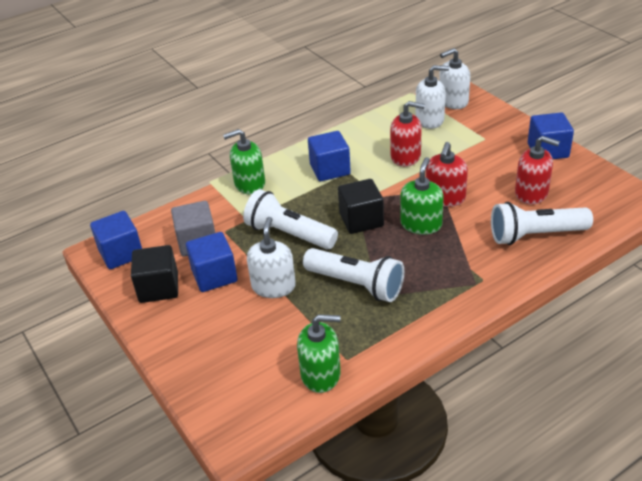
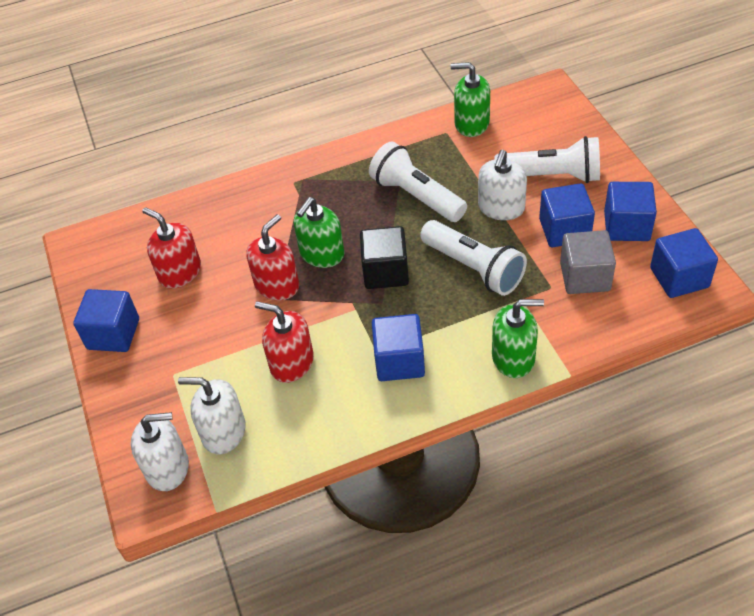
camera: 165 degrees left, 10 degrees up
black cube [131,245,178,303] -> blue cube [604,182,657,241]
white flashlight [491,202,593,245] -> white flashlight moved to [495,136,600,183]

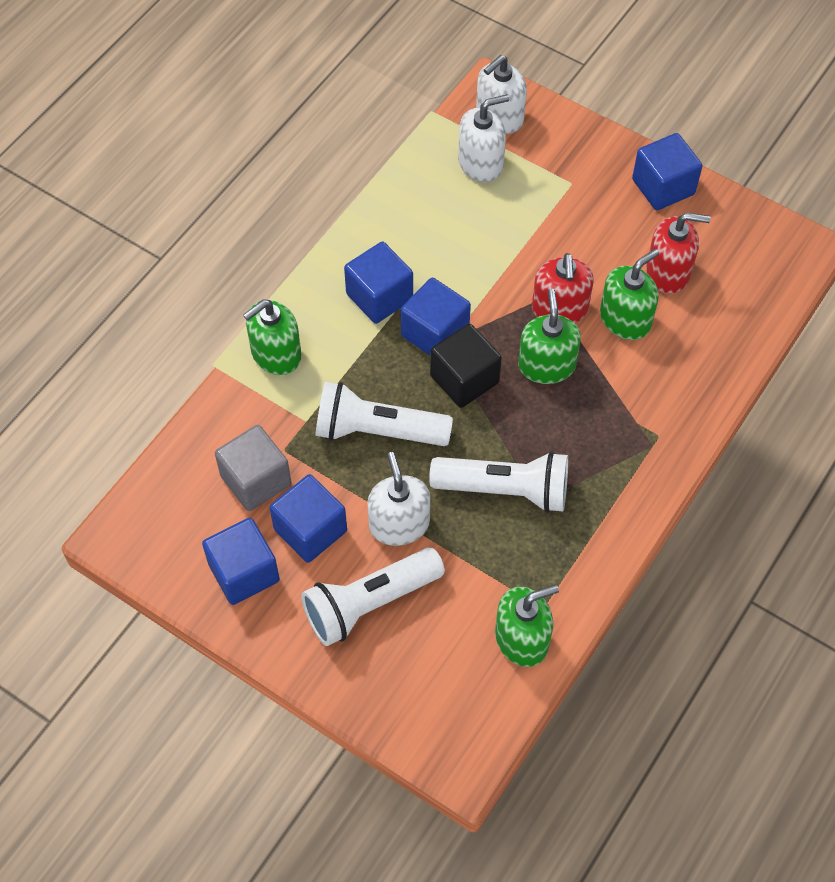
camera: 140 degrees right, 10 degrees up
red soap dispenser [255,301,314,383] -> none
blue cube [650,228,718,298] -> blue cube moved to [401,278,471,355]
none -> green soap dispenser [600,249,659,340]

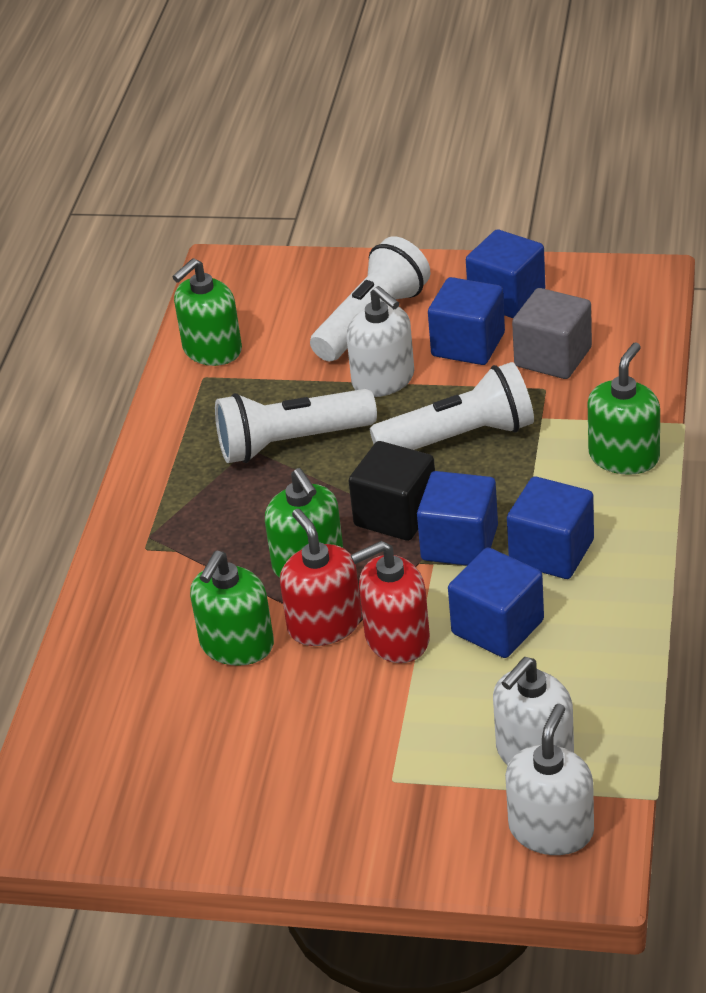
camera: 160 degrees right, 20 degrees down
blue cube [632,133,702,210] -> blue cube moved to [448,547,544,658]
red soap dispenser [646,213,711,294] -> red soap dispenser moved to [351,541,430,663]

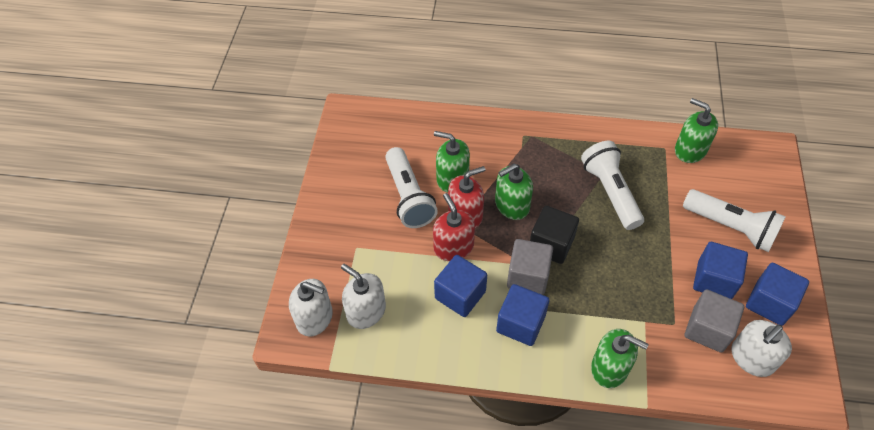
camera: 85 degrees right, 15 degrees up
white soap dispenser [346,286,414,397] -> white soap dispenser moved to [731,320,792,377]
white flashlight [370,362,534,450] -> white flashlight moved to [385,147,438,228]
blue cube [417,471,498,566] -> grey cube [507,239,553,295]

